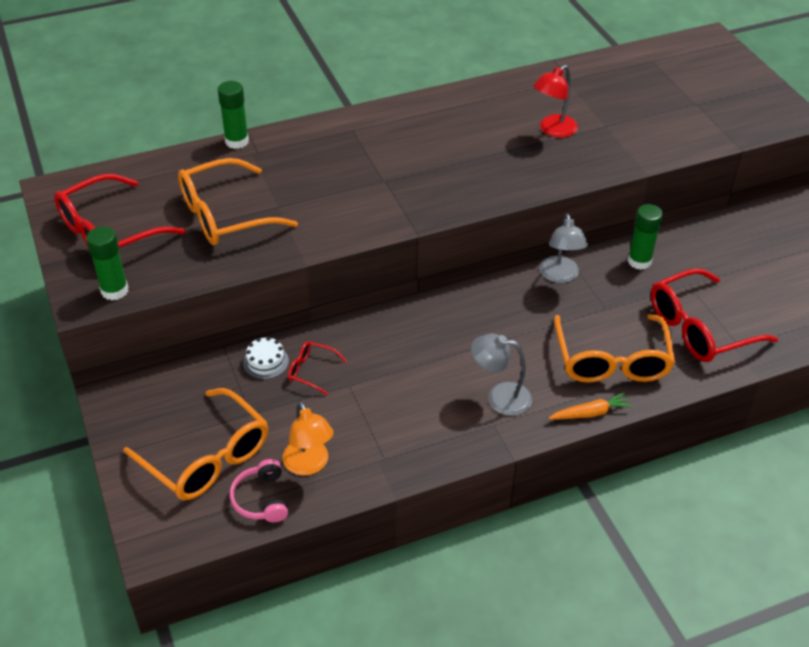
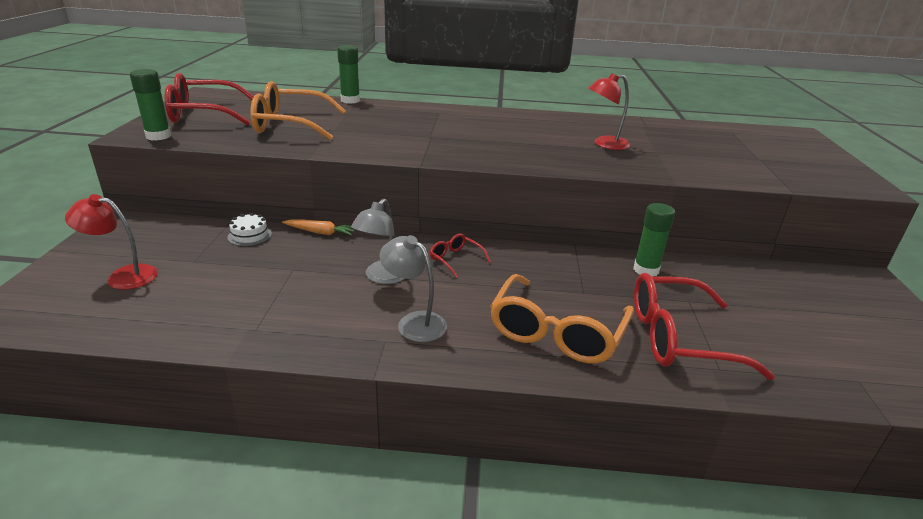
camera: 25 degrees right, 15 degrees down
orange glasses [123,388,268,500] -> red lamp [65,194,158,290]
pink headphones [230,459,288,522] -> none
orange lamp [282,401,333,475] -> none
red glasses [288,341,347,395] -> red glasses moved to [430,234,491,278]
grey lamp [540,213,588,283] -> grey lamp moved to [351,198,404,284]
orange carrot [548,392,633,419] -> orange carrot moved to [282,220,354,235]

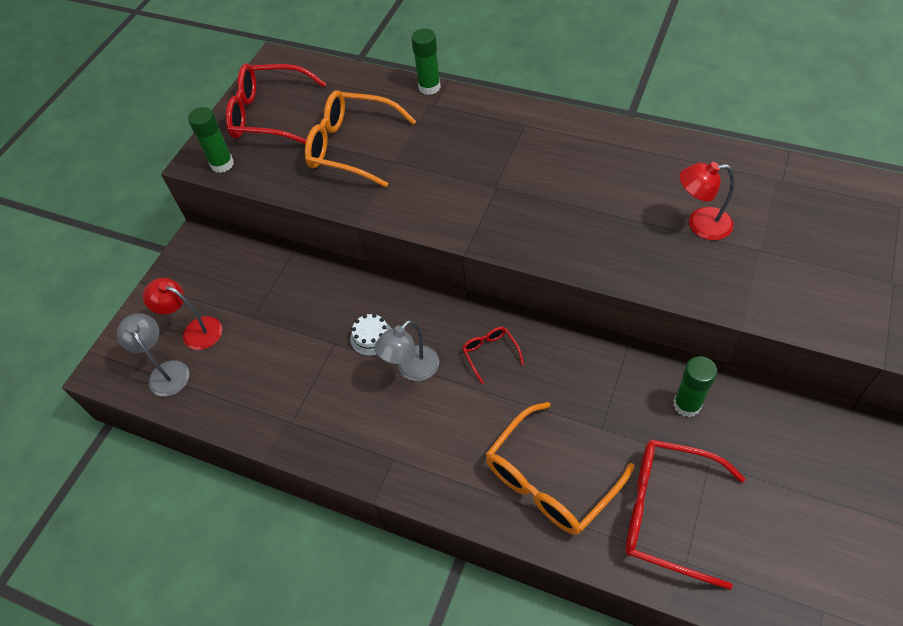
camera: 25 degrees right, 25 degrees up
white cake [227,213,272,246] -> white cake moved to [350,314,392,356]
orange carrot [282,220,354,235] -> none
grey lamp [379,235,447,342] -> grey lamp moved to [117,313,189,396]

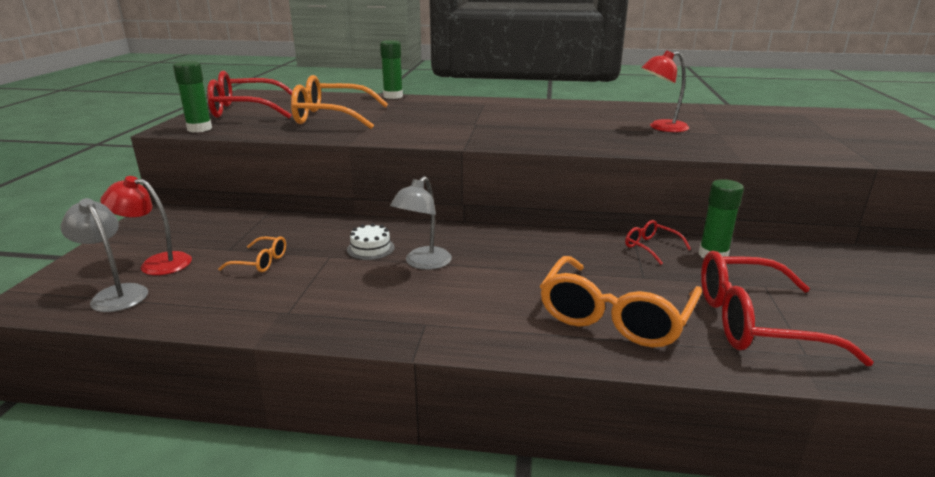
camera: 20 degrees left, 30 degrees down
red glasses [462,327,524,384] -> red glasses moved to [625,220,691,265]
none -> orange glasses [218,236,286,272]

